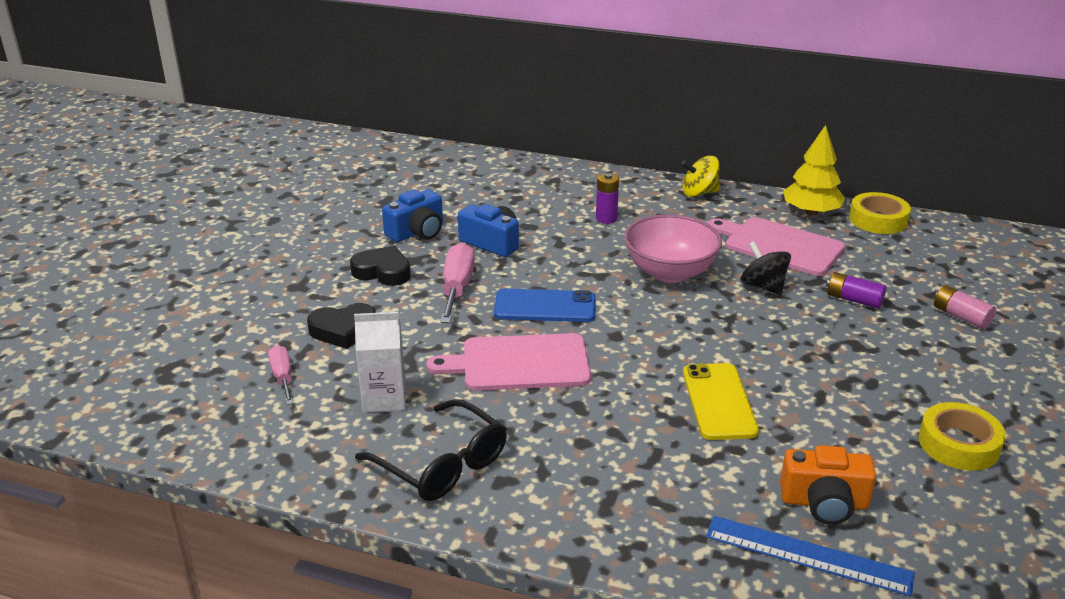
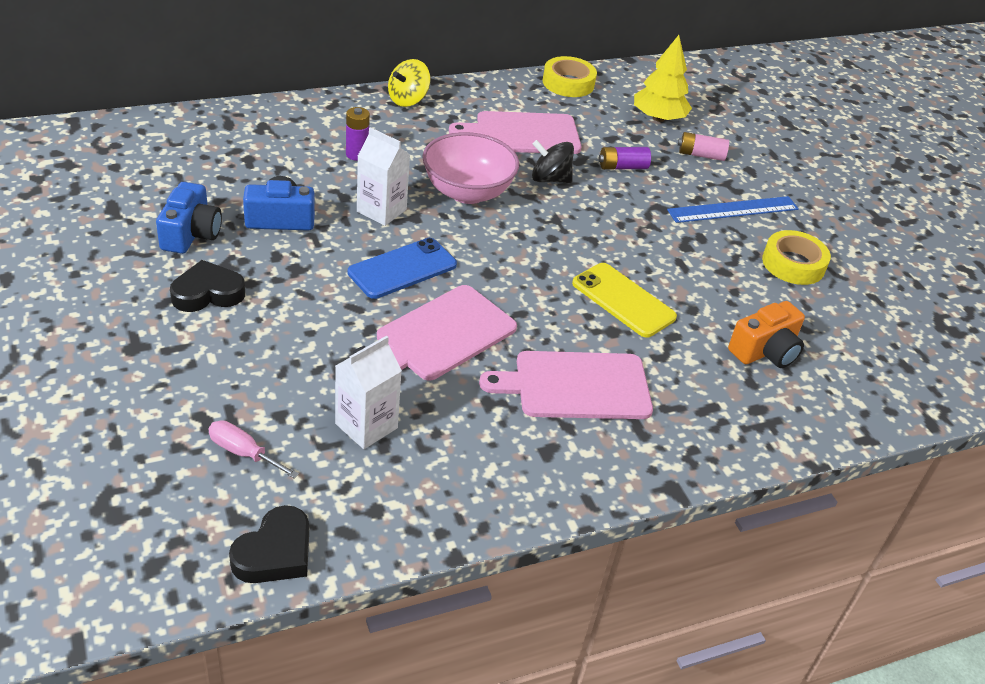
camera: 45 degrees left, 10 degrees up
black heart [307,303,376,349] -> black heart moved to [229,505,309,583]
black glasses [355,399,507,501] -> none
pink screwdriver [440,242,475,323] -> none
blue ruler [706,516,915,596] -> blue ruler moved to [667,196,799,223]
yellow tree [783,125,846,216] -> yellow tree moved to [634,35,692,122]
none -> white carton [357,127,410,226]
none -> pink cutting board [479,351,653,419]

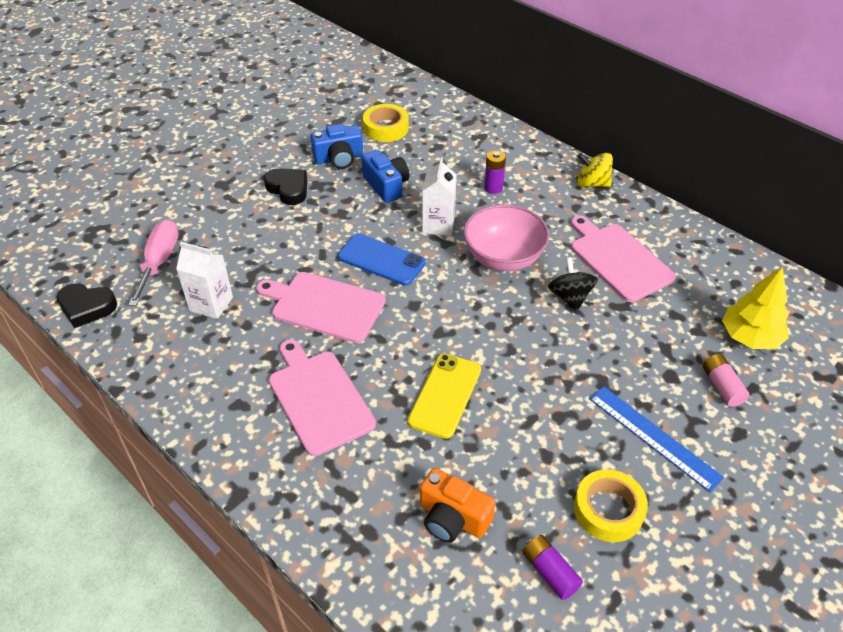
camera: 70 degrees right, 5 degrees up
pink screwdriver [208,420,299,479] -> pink screwdriver [128,219,179,306], size x1.62
yellow tape [543,56,597,97] -> yellow tape moved to [363,104,409,142]
purple battery [599,147,651,170] -> purple battery moved to [523,535,583,600]

